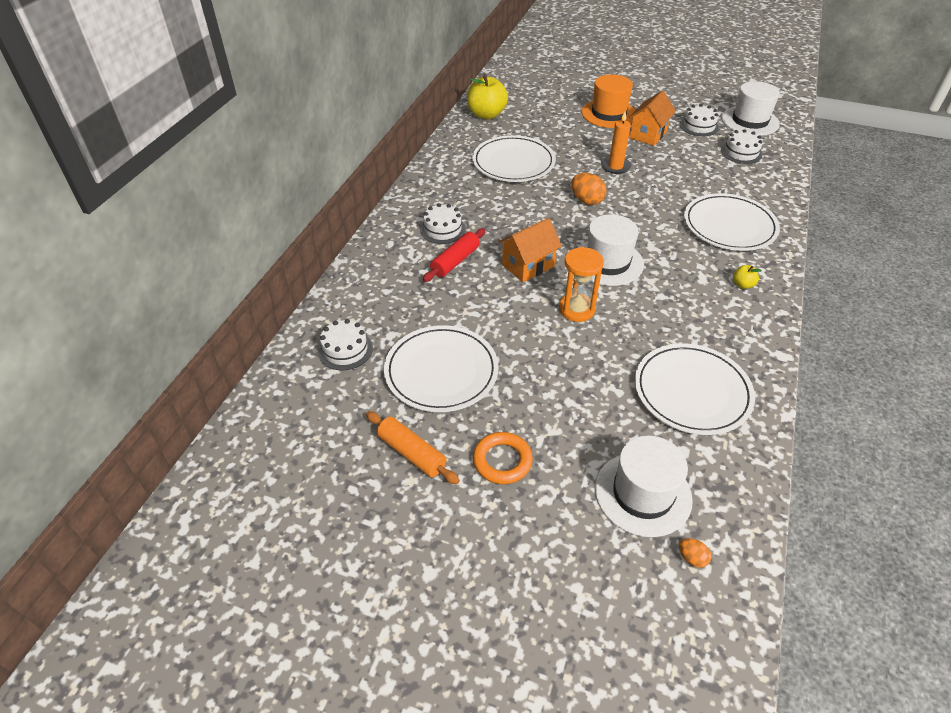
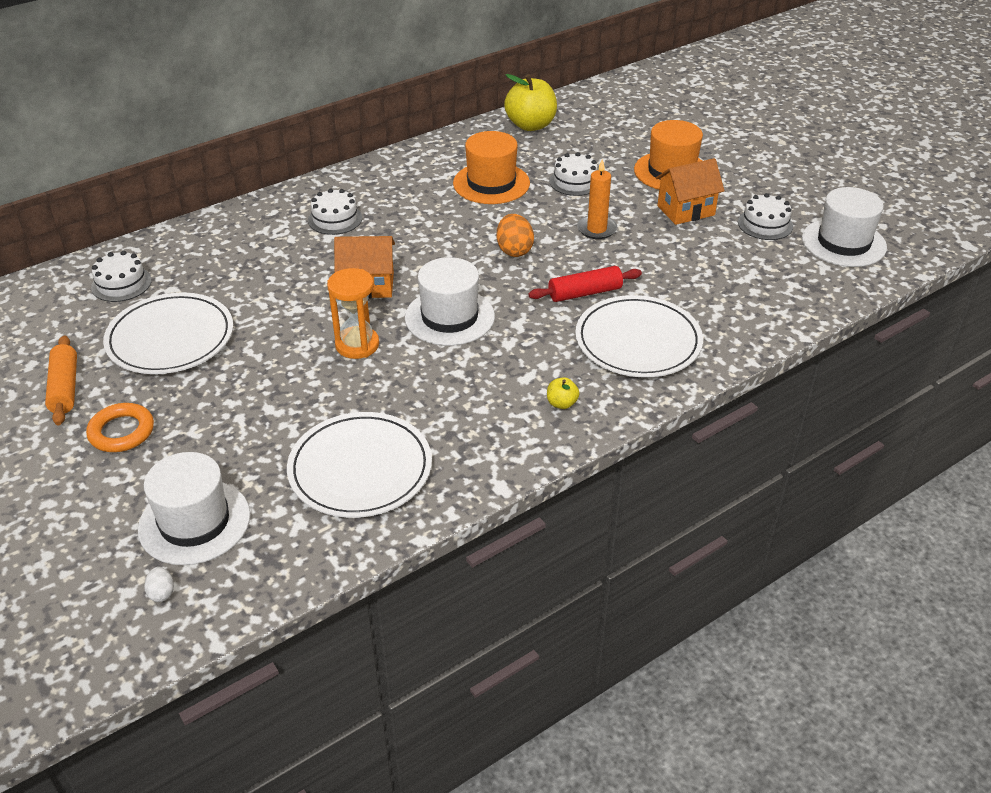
camera: 35 degrees right, 5 degrees down
red rolling pin [423,228,486,282] -> red rolling pin moved to [528,266,642,302]
white plate [472,135,556,182] -> orange hat [453,131,530,204]
orange egg [679,538,711,568] -> white egg [144,567,174,602]
white cake [721,129,763,164] -> white cake moved to [549,152,598,196]

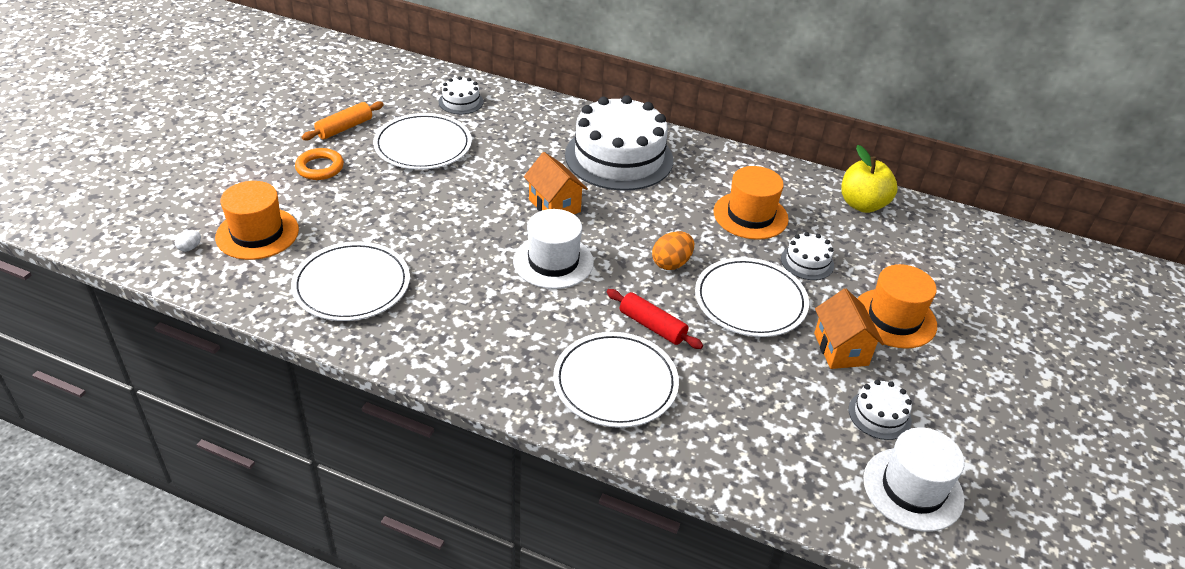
camera: 55 degrees right, 0 degrees up
white hat [138,452,250,565] -> orange hat [215,181,299,260]
white cake [308,188,362,235] -> white cake [565,95,673,191], size x2.29
orange hourglass [327,268,379,359] -> none
yellow apple [547,377,579,409] -> none
orange candle [577,159,617,239] -> white plate [695,257,809,337]
orange house [656,158,725,225] -> orange house turned 45 degrees clockwise [814,289,884,369]

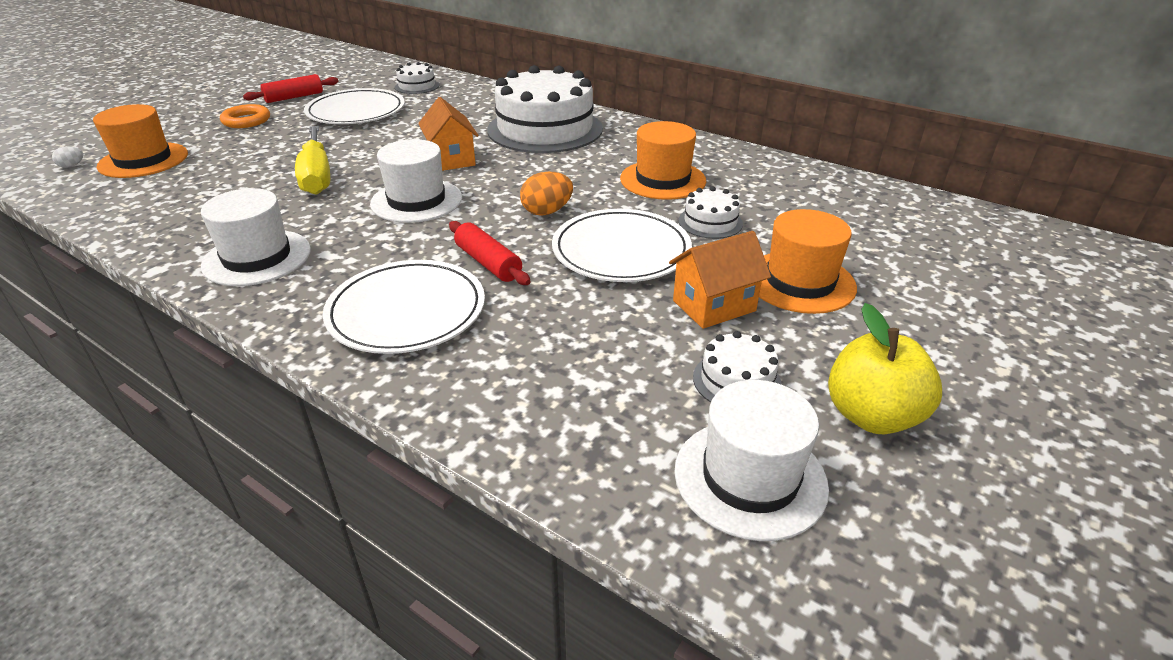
camera: 15 degrees right, 5 degrees down
white plate [291,242,410,321] -> none
orange rolling pin [302,101,384,140] -> red rolling pin [243,74,338,103]
orange house [814,289,884,369] -> orange house turned 60 degrees clockwise [669,231,771,329]
yellow apple [841,145,898,213] -> yellow apple moved to [828,303,942,434]
none -> white hat [201,188,311,286]
none -> yellow screwdriver [295,126,330,195]

